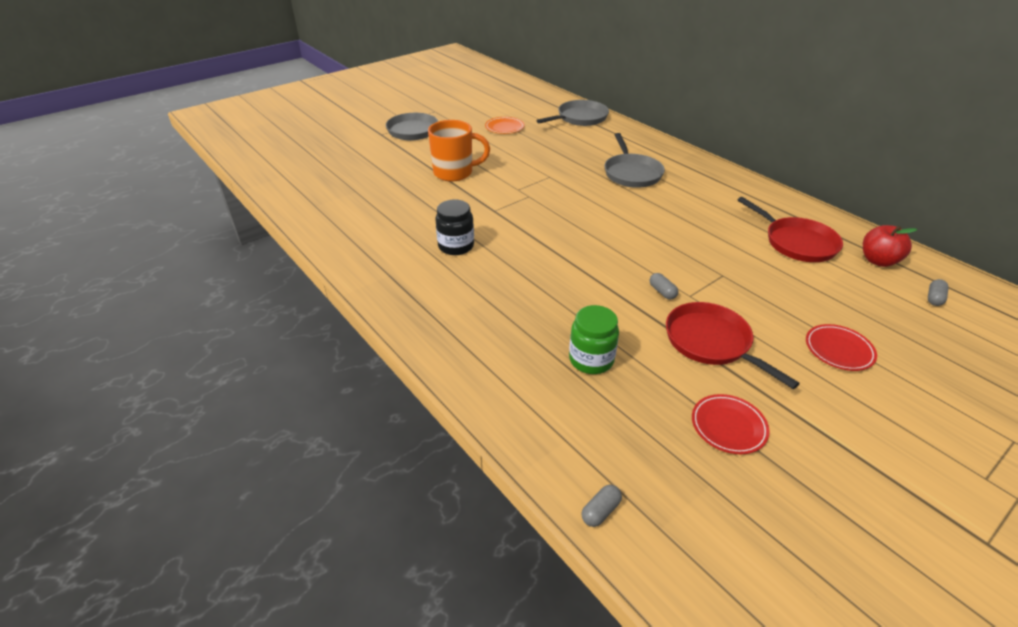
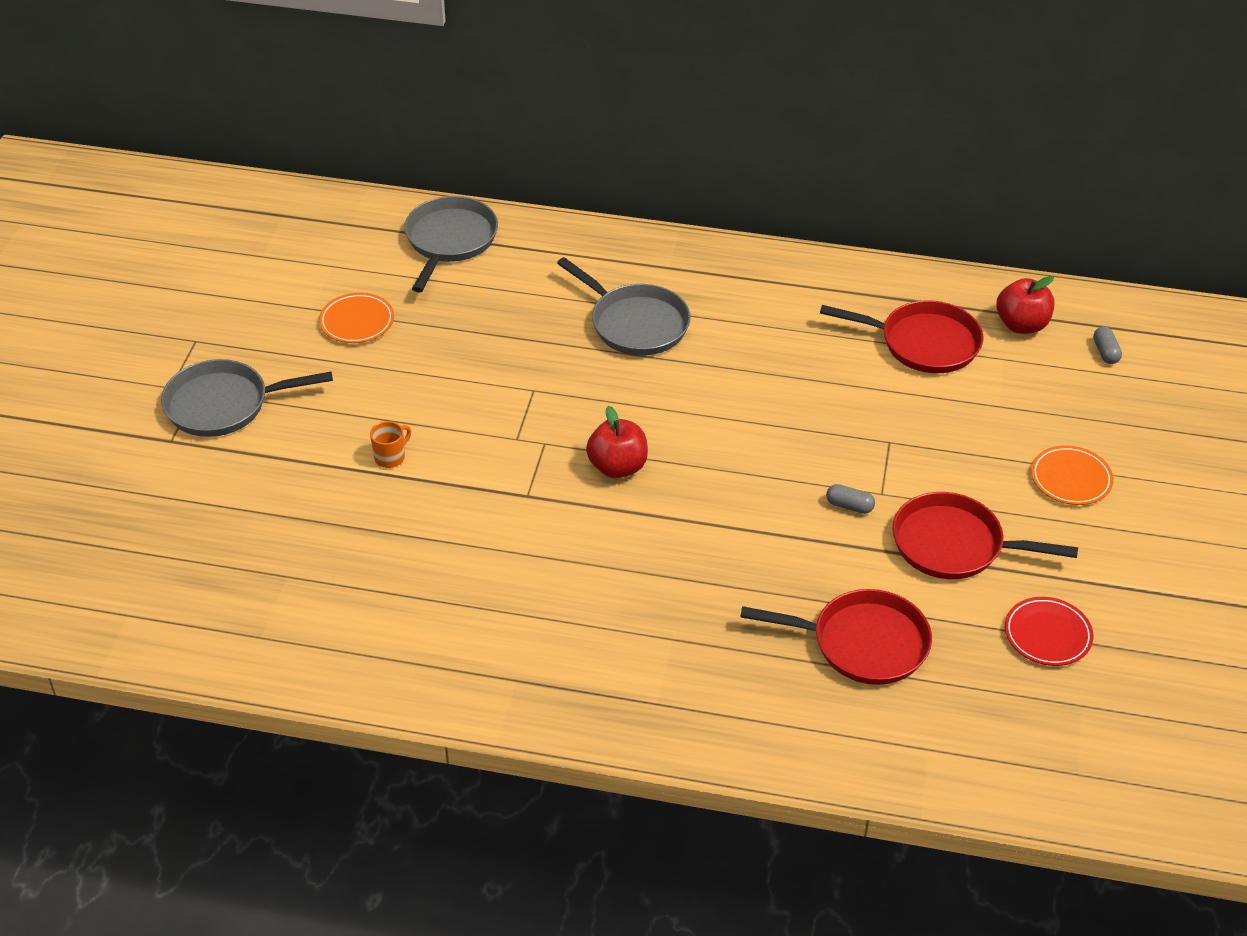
camera: 40 degrees left, 5 degrees up
orange mug [428,120,490,181] -> orange mug [370,421,411,468], size x0.44
black jar [435,200,474,255] -> none
green jar [569,305,619,374] -> red pan [741,589,932,685]
grey capsule [581,485,622,527] -> none
red plate [806,324,877,371] -> orange plate [1031,445,1114,505]
none -> red apple [586,406,648,478]

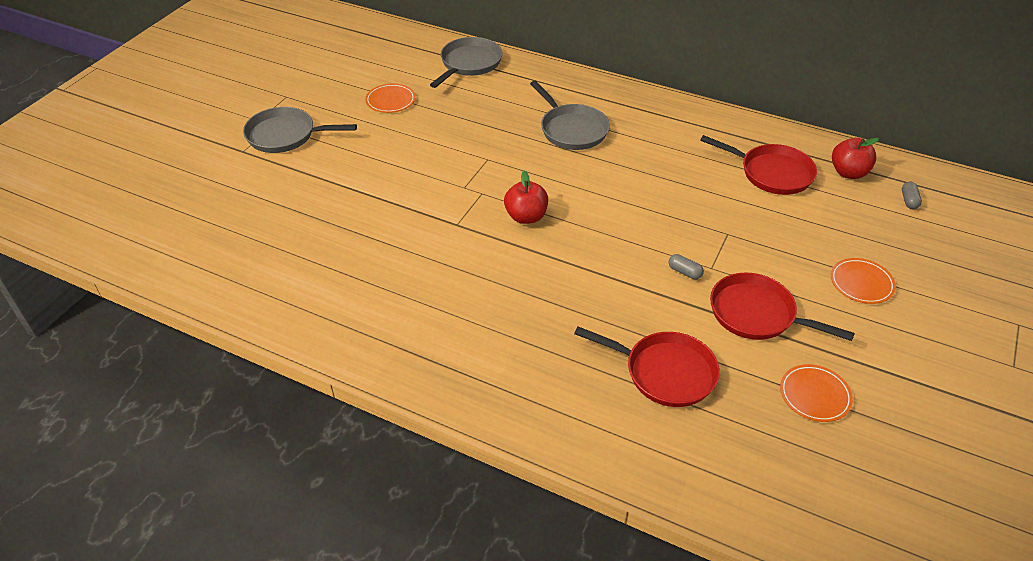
camera: 15 degrees right, 0 degrees up
orange mug [370,421,411,468] -> none
red plate [1005,597,1093,666] -> orange plate [780,364,853,422]

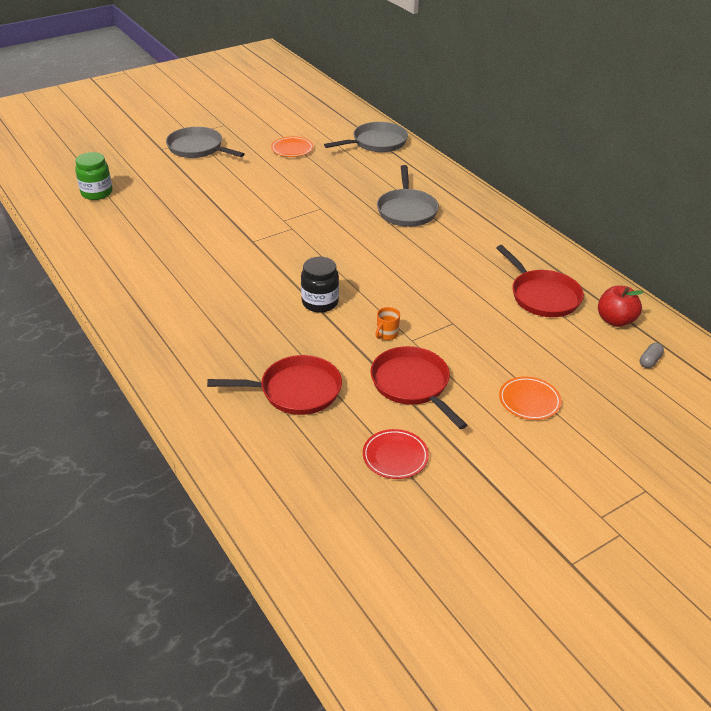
camera: 30 degrees right, 5 degrees down
red apple [504,170,548,224] -> none
red pan [574,326,720,407] -> red pan turned 60 degrees counterclockwise [207,355,342,415]
grey capsule [669,254,704,279] -> orange mug [376,307,400,340]
orange plate [780,364,853,422] -> red plate [363,429,429,479]
none -> green jar [75,152,112,200]
none -> black jar [301,257,339,313]

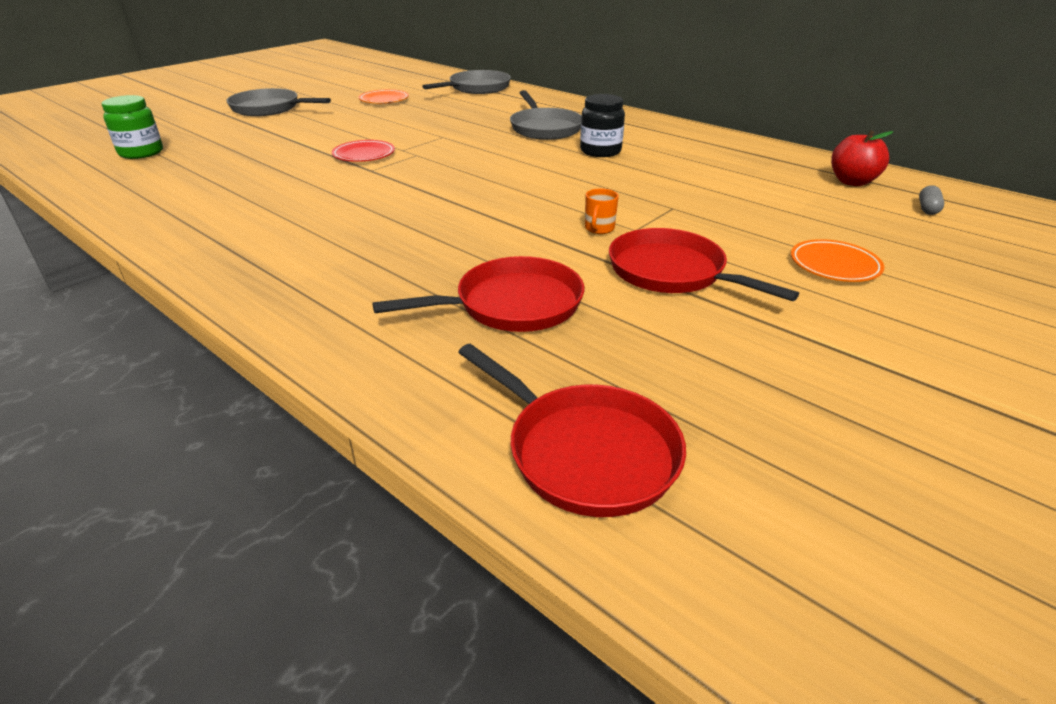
camera: 15 degrees left, 5 degrees down
black jar [301,257,339,313] -> black jar moved to [580,94,625,157]
red plate [363,429,429,479] -> red plate moved to [332,140,395,162]
red pan [496,245,584,317] -> red pan moved to [458,344,686,517]

